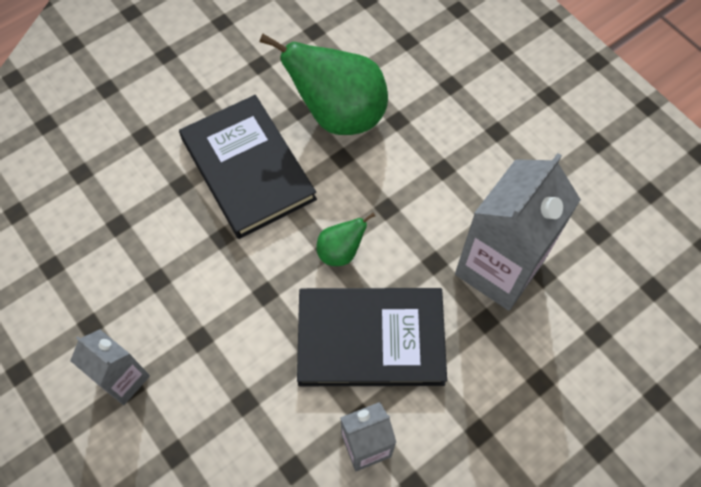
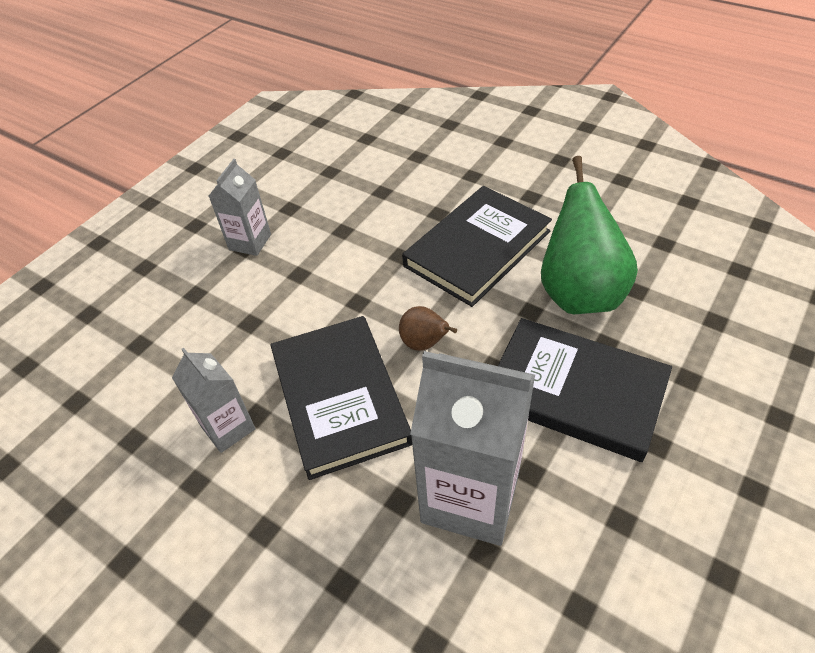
camera: 75 degrees right, 15 degrees down
green pear [316,213,375,266] -> brown pear [399,306,457,351]
none -> black book [498,318,672,462]

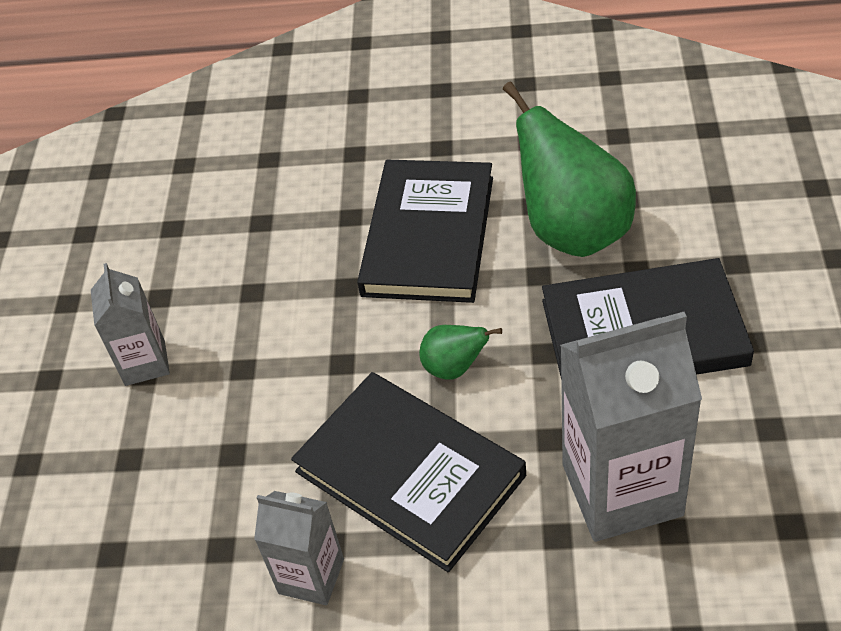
camera: 30 degrees left, 0 degrees up
brown pear [399,306,457,351] -> green pear [419,325,502,379]

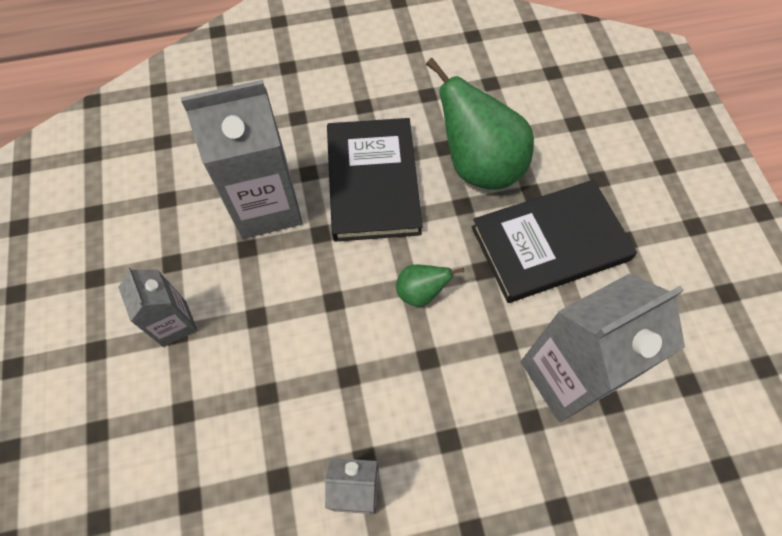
camera: 20 degrees left, 15 degrees up
black book [291,372,526,572] -> none
none -> grey carton [181,80,302,239]

